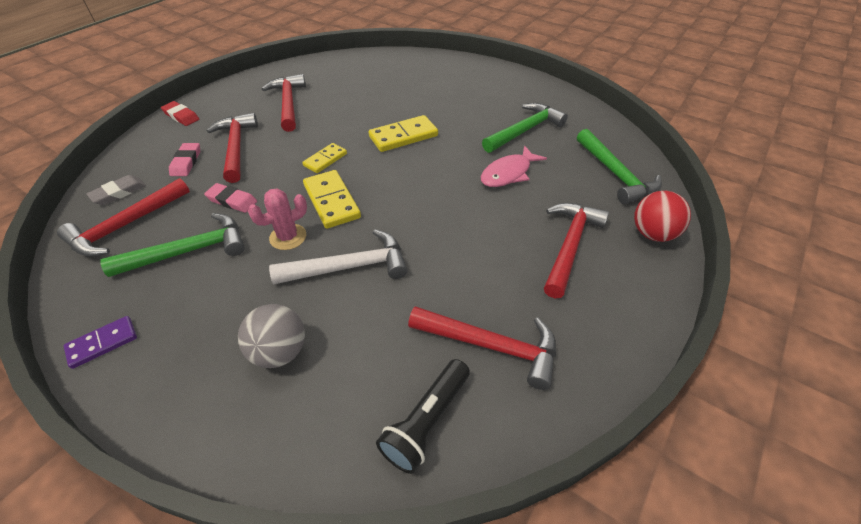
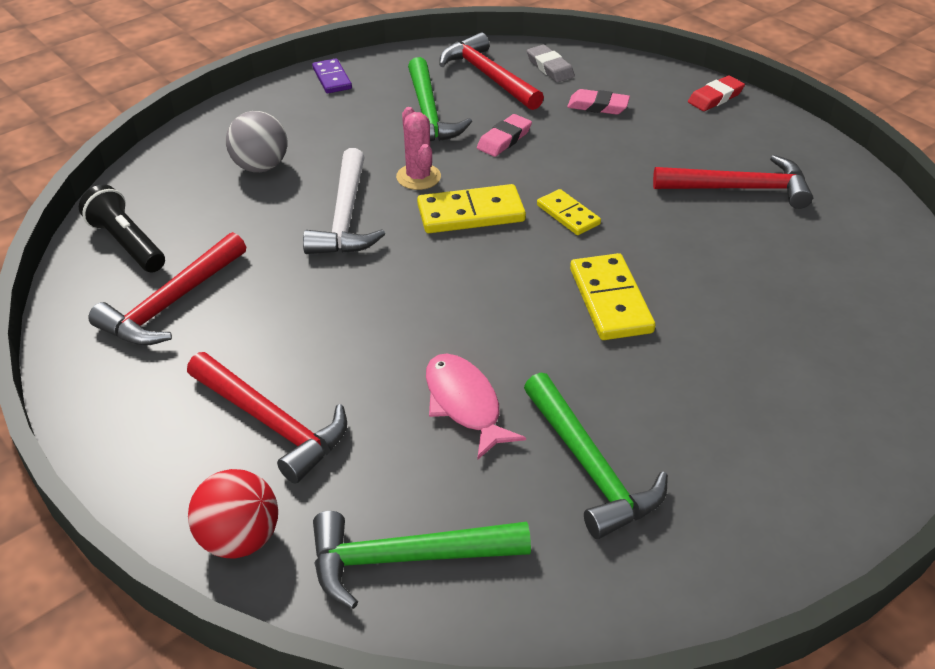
camera: 105 degrees right, 5 degrees down
red hammer [207,113,258,183] -> none

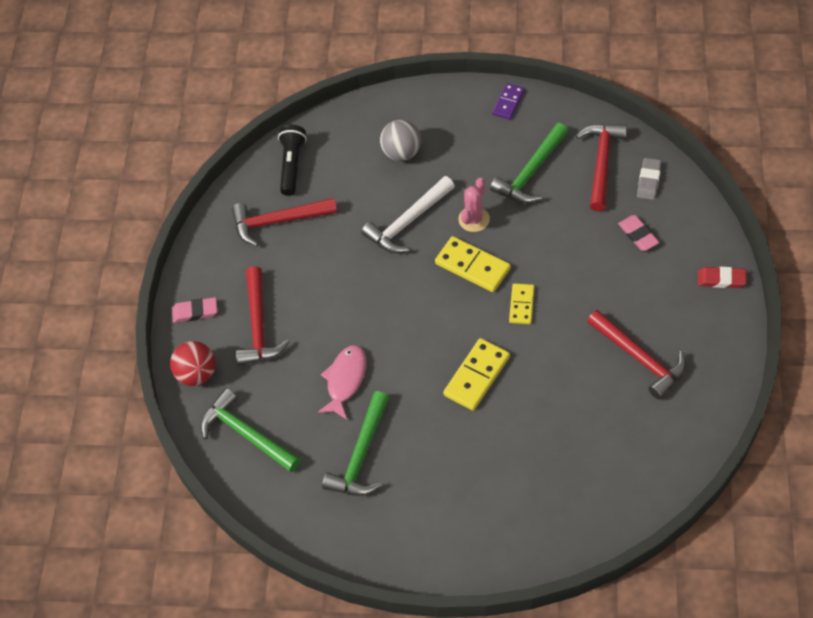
camera: 50 degrees right, 15 degrees up
pink eraser [477,114,532,157] -> pink eraser moved to [172,297,217,323]

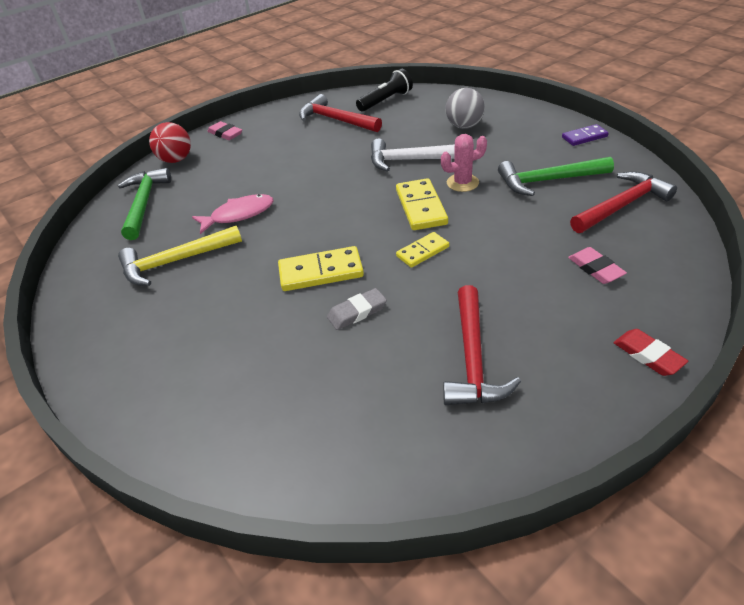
camera: 45 degrees right, 15 degrees down
red hammer [236,266,289,366] -> none
green hammer [322,391,389,496] -> yellow hammer [118,226,242,286]
pink eraser [618,215,660,251] -> pink eraser turned 45 degrees counterclockwise [568,247,627,284]
grey eraser [637,158,662,200] -> grey eraser moved to [327,288,387,330]

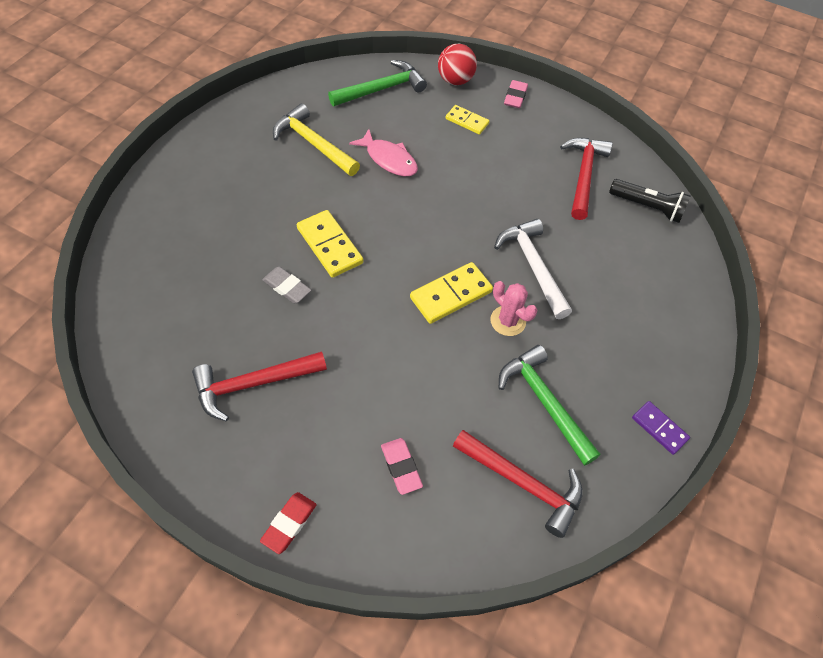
camera: 60 degrees right, 15 degrees up
yellow domino [396,232,449,268] -> yellow domino moved to [446,105,490,135]
grey ball [445,88,485,129] -> none
pink eraser [568,247,627,284] -> pink eraser turned 60 degrees counterclockwise [381,438,423,495]

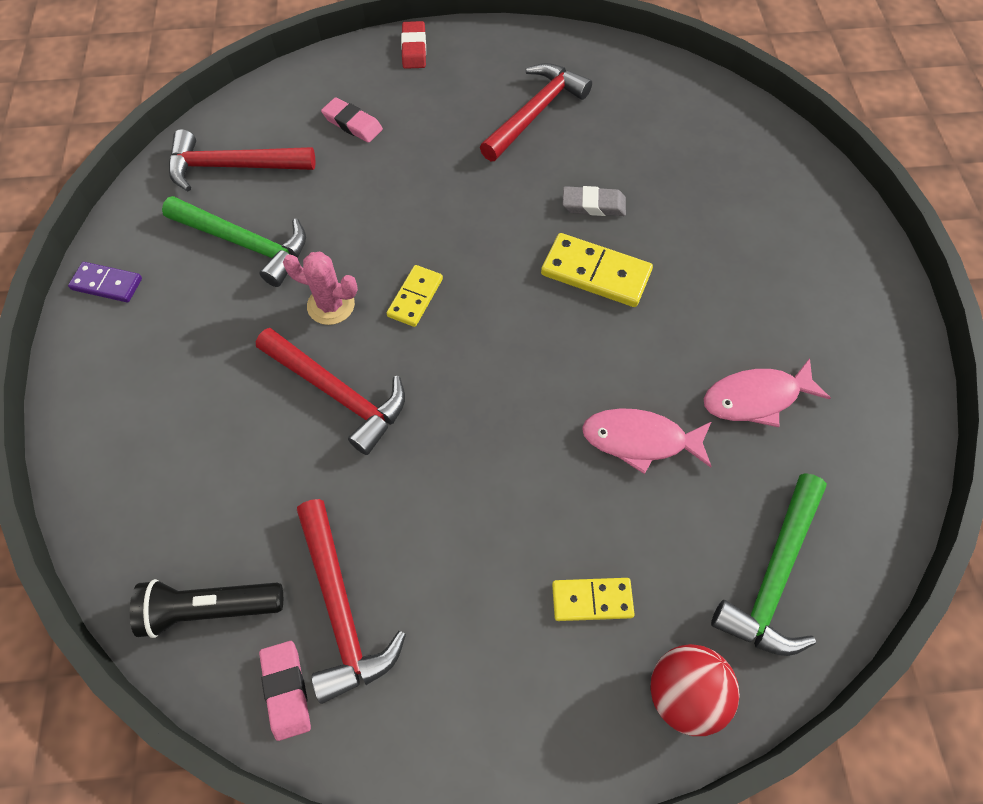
camera: 150 degrees right, 5 degrees up
yellow hammer [273,104,360,176] -> pink fish [704,358,831,427]
yellow domino [410,262,493,324] -> yellow domino [387,265,443,327], size x0.63
white hammer [494,219,572,319] -> red hammer [256,328,405,455]
pink eraser [504,80,528,108] -> pink eraser moved to [259,641,311,741]

